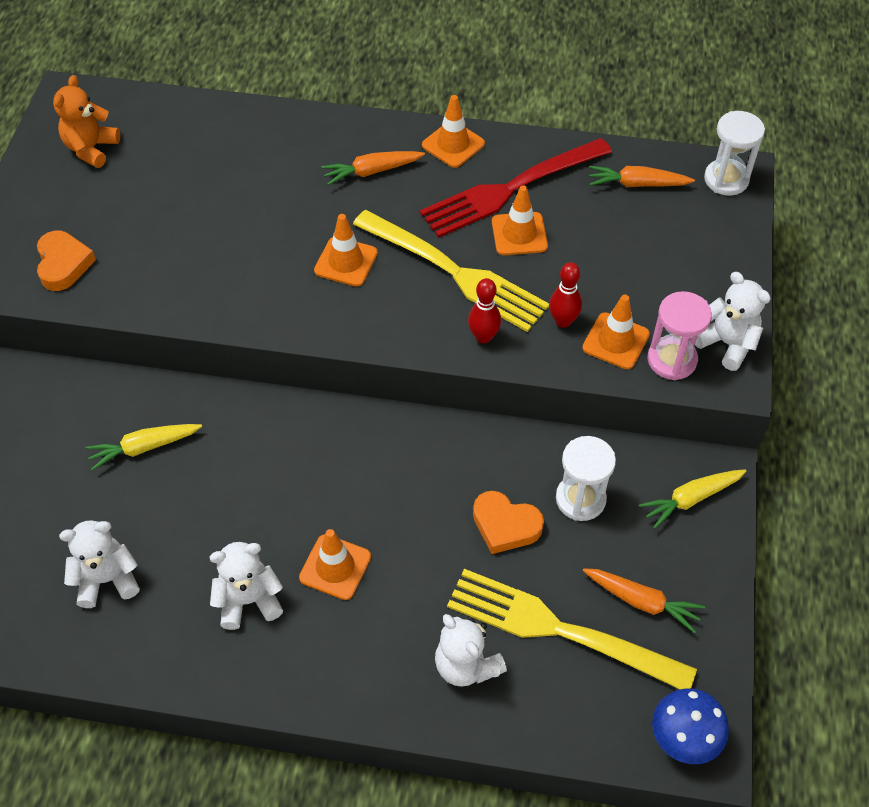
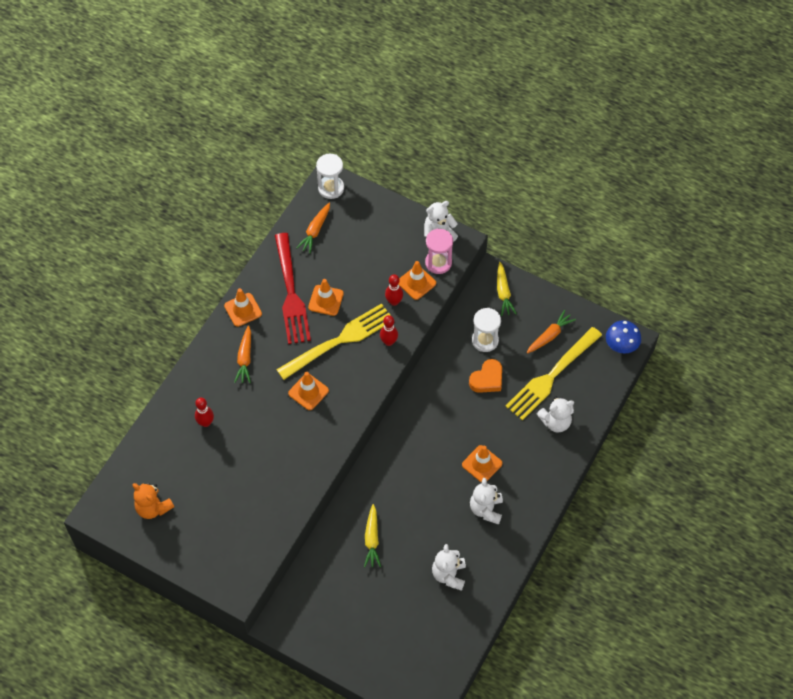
camera: 70 degrees left, 5 degrees up
orange heart [37,231,96,291] -> none
none -> red bowling pin [195,398,214,427]

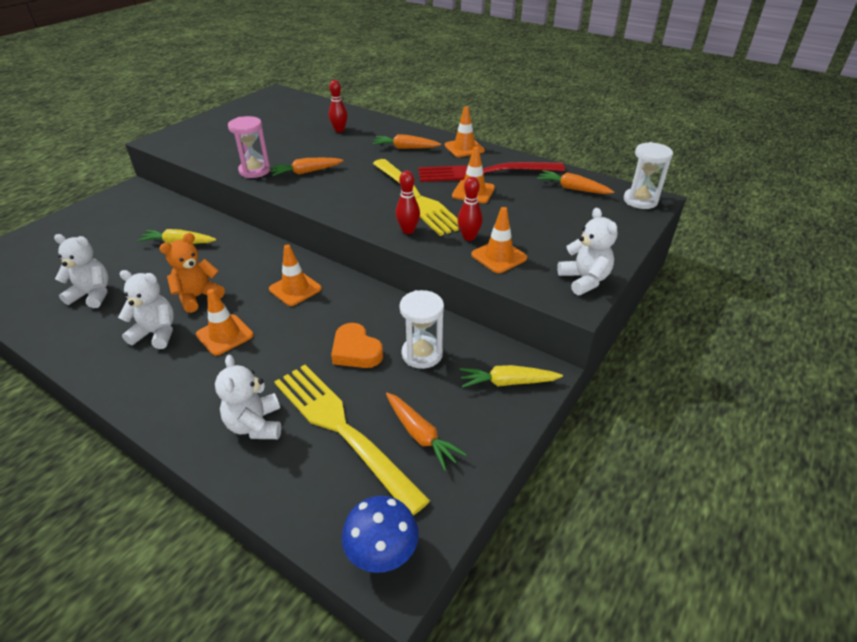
camera: 95 degrees right, 20 degrees down
orange teddy bear [132,483,174,519] -> orange teddy bear moved to [159,233,225,313]
orange traffic cone [288,372,329,410] -> orange traffic cone moved to [269,244,322,306]
pink hourglass [425,228,453,274] -> pink hourglass moved to [228,116,271,178]
none -> orange carrot [269,158,344,176]

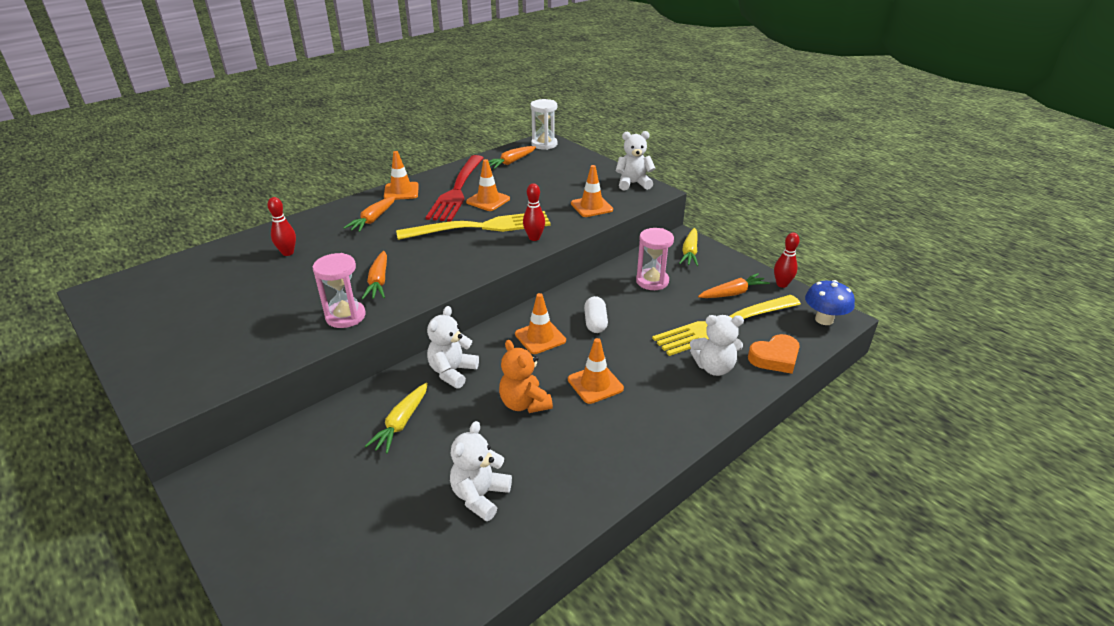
camera: 75 degrees left, 5 degrees down
white teddy bear [118,270,174,349] -> white teddy bear moved to [427,306,479,389]
orange heart [331,323,383,368] -> orange heart moved to [748,334,800,374]
white hourglass [400,290,444,369] -> pink hourglass [636,228,674,290]
red bowling pin [457,177,483,241] -> red bowling pin moved to [774,233,800,288]
none -> white capsule [584,296,608,333]

